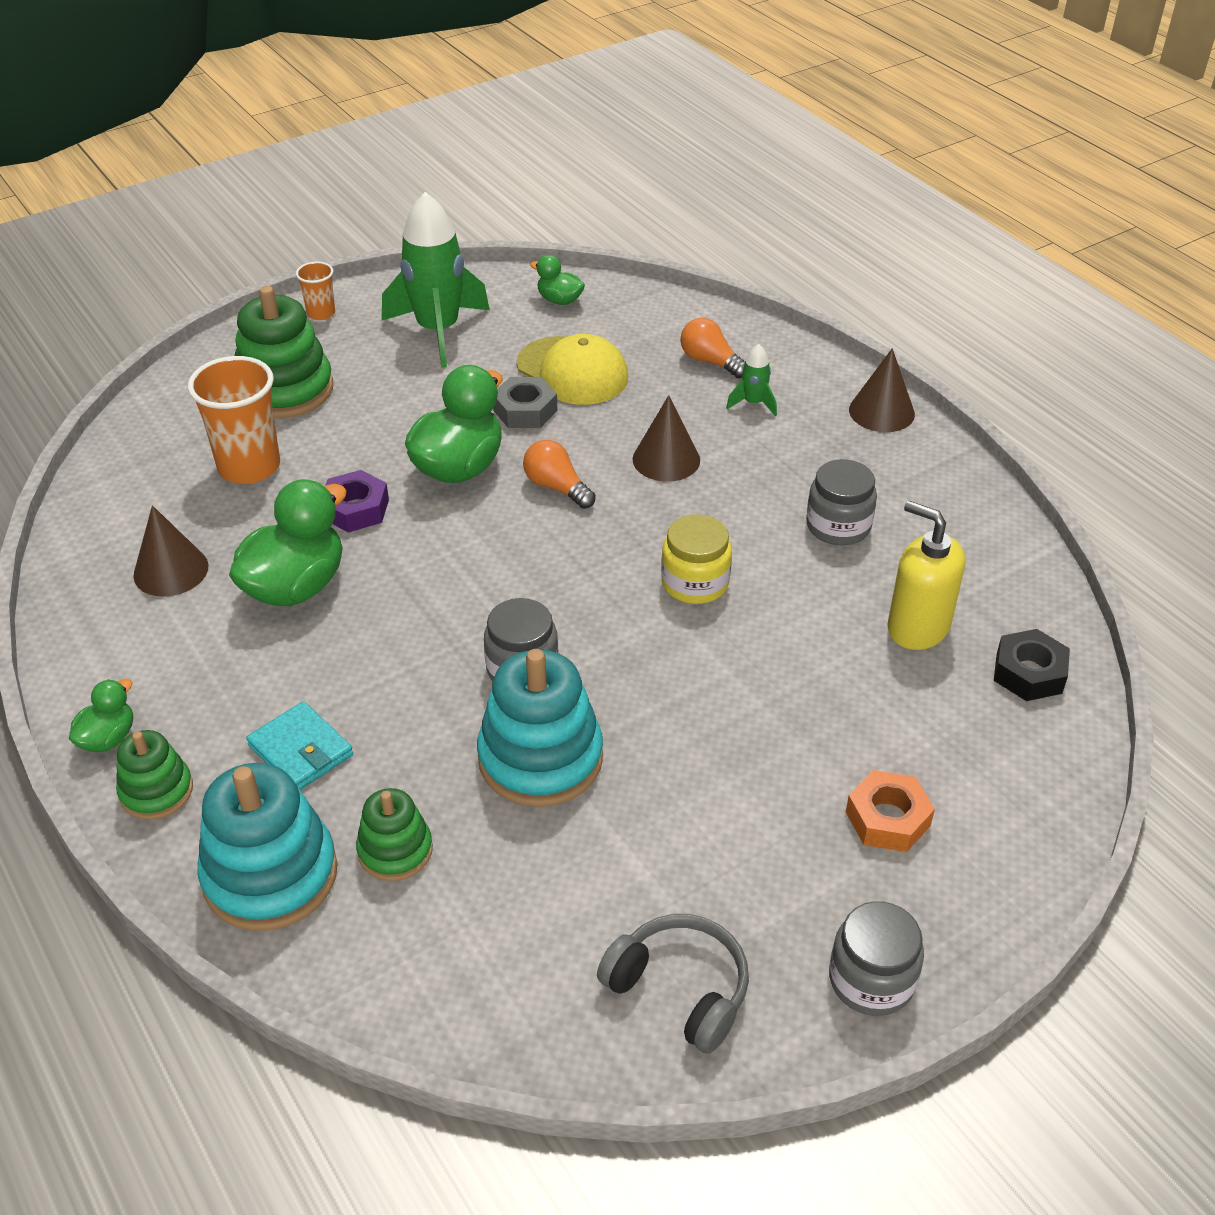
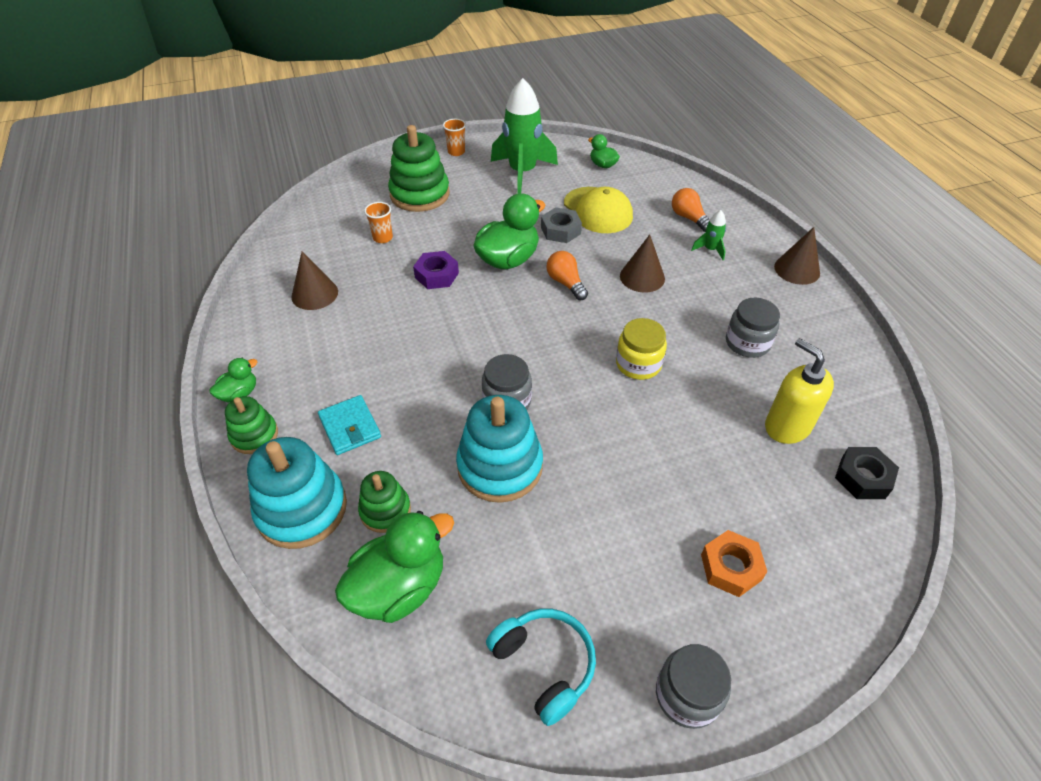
camera: 15 degrees right, 5 degrees up
orange cup [188,356,280,484] -> orange cup [364,202,393,243], size x0.51
green duck [229,479,347,606] -> green duck moved to [335,511,454,623]
grey headphones [597,914,749,1054] -> turquoise headphones [486,609,596,726]

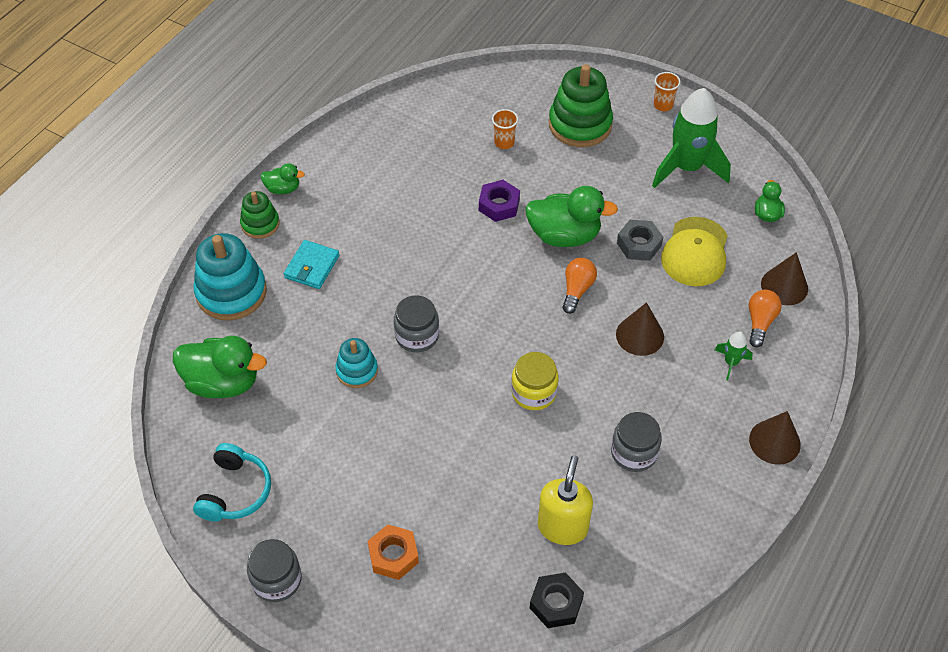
camera: 50 degrees right, 5 degrees up
brown cone [291,252,338,310] -> brown cone moved to [761,252,808,305]
green stacking toy [358,471,411,533] -> none
turquoise stacking toy [456,395,543,503] -> turquoise stacking toy [335,338,378,388], size x0.57

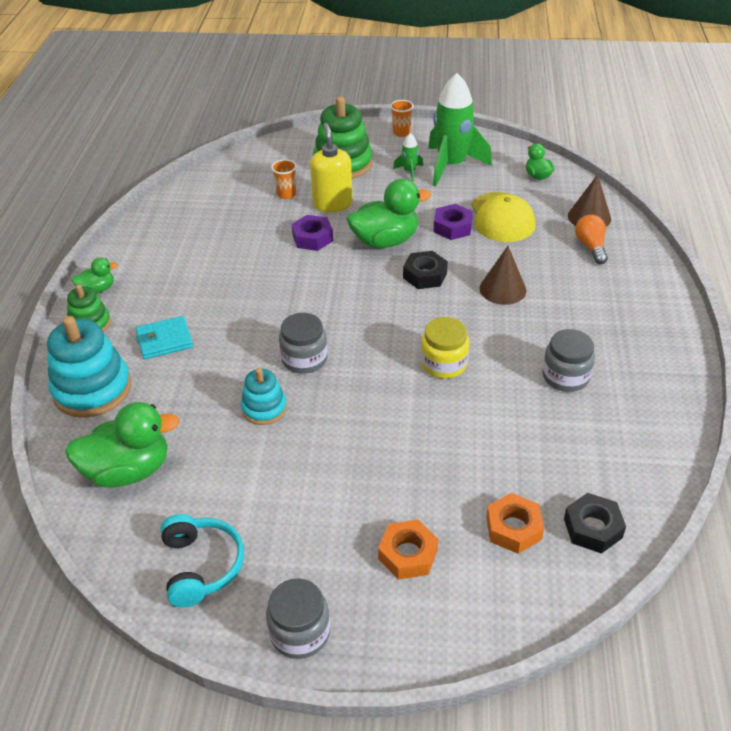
camera: 25 degrees left, 10 degrees down
turquoise wallet [284,240,340,289] -> turquoise wallet turned 75 degrees clockwise [136,316,193,359]
yellow soap dispenser [538,455,593,545] -> yellow soap dispenser moved to [310,123,353,212]
orange light bulb [562,258,597,314] -> black nut [403,251,448,289]
grey nut [617,220,663,261] -> purple nut [433,204,473,240]
green rocket [715,332,753,380] -> green rocket moved to [393,133,423,182]
brown cone [749,411,801,465] -> none
none -> orange nut [486,493,544,554]

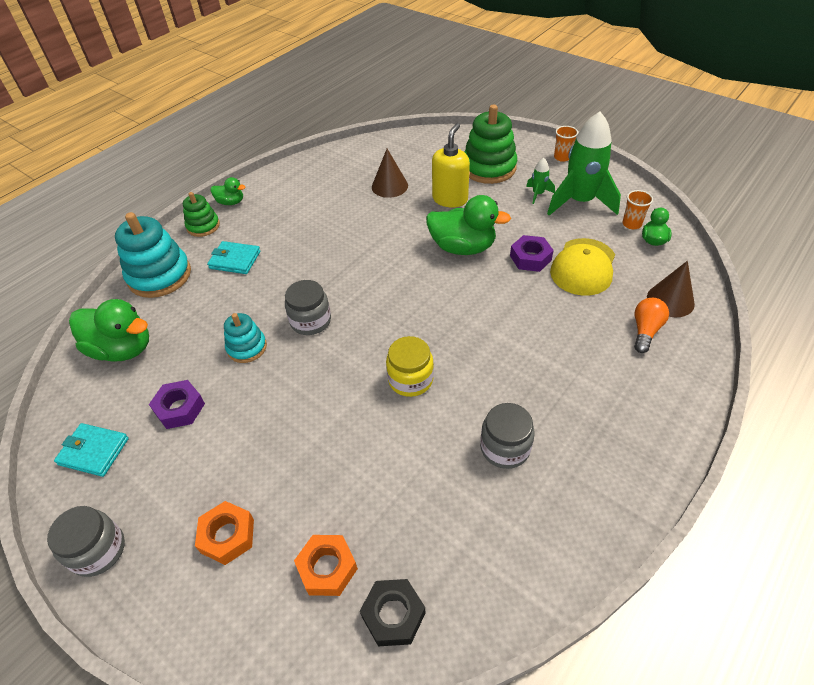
camera: 35 degrees right, 5 degrees up
turquoise headphones [161,514,244,607] -> turquoise wallet [54,423,129,477]
orange cup [271,159,297,199] -> orange cup moved to [622,190,653,229]
purple nut [291,215,333,251] -> purple nut moved to [149,380,205,429]
black nut [403,251,448,289] -> none
brown cone [479,246,526,305] -> brown cone moved to [372,149,408,198]

